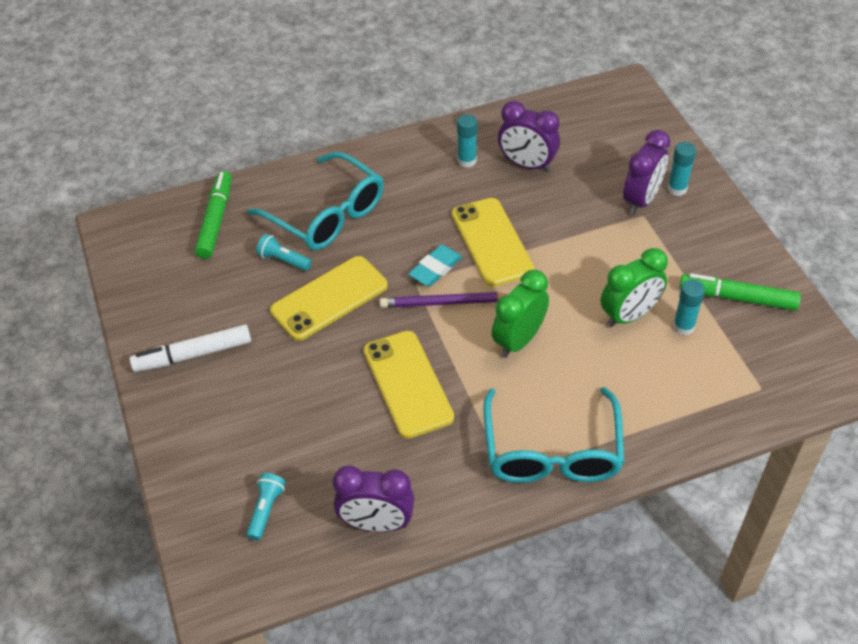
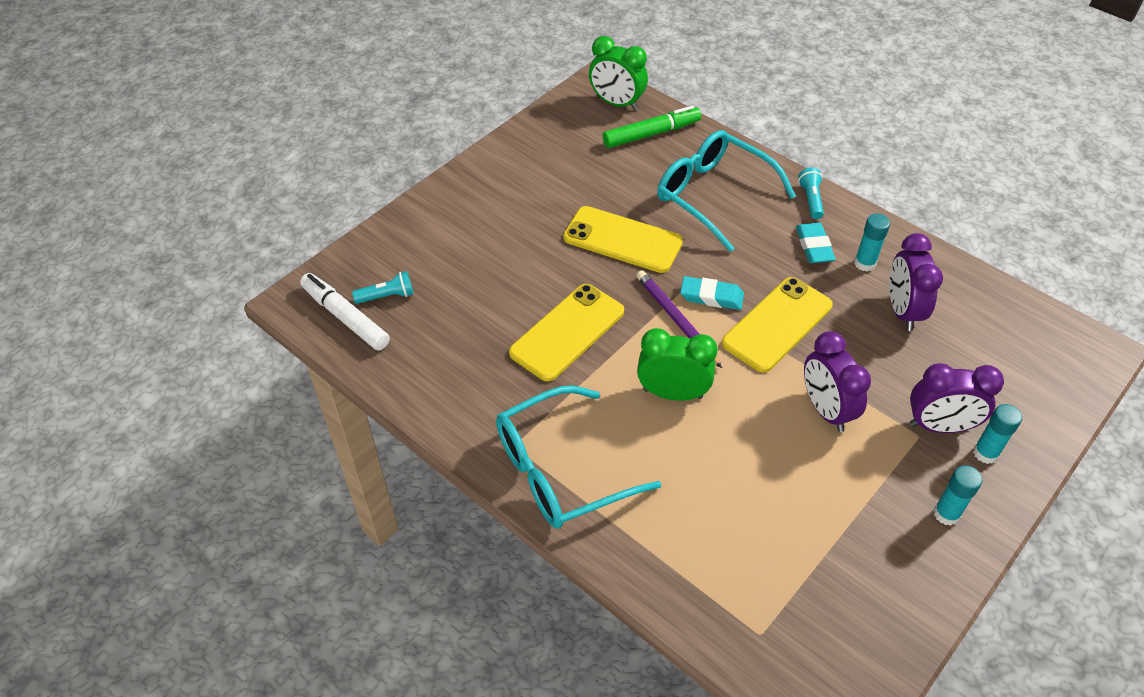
camera: 60 degrees right, 0 degrees up
white marker [129,324,251,372] -> white marker moved to [300,273,390,351]
turquoise glasses [248,152,384,250] -> turquoise glasses turned 120 degrees clockwise [657,130,796,252]
turquoise flashlight [256,234,312,271] -> turquoise flashlight moved to [798,167,824,219]
purple clock [333,466,414,532] -> purple clock moved to [804,331,871,432]
green clock [601,248,668,327] -> green clock moved to [589,36,648,110]
turquoise glue stick [673,280,705,335] -> turquoise glue stick moved to [934,465,983,526]
green marker [680,273,801,310] -> none
none -> turquoise eraser [796,223,836,263]

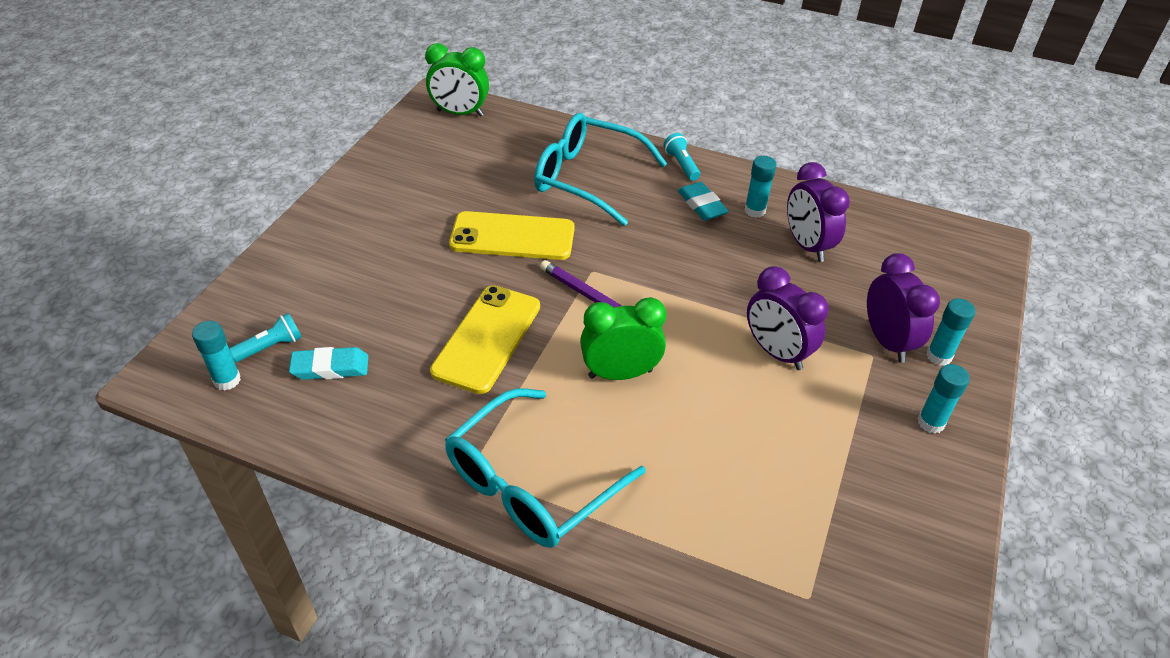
camera: 20 degrees left, 5 degrees down
white marker [300,273,390,351] -> turquoise glue stick [192,321,241,391]
green marker [603,105,701,148] -> none
turquoise eraser [680,276,744,310] -> turquoise eraser moved to [289,347,368,380]
yellow phone [722,277,833,372] -> none
purple clock [910,363,1004,433] -> purple clock turned 90 degrees counterclockwise [867,253,940,363]

